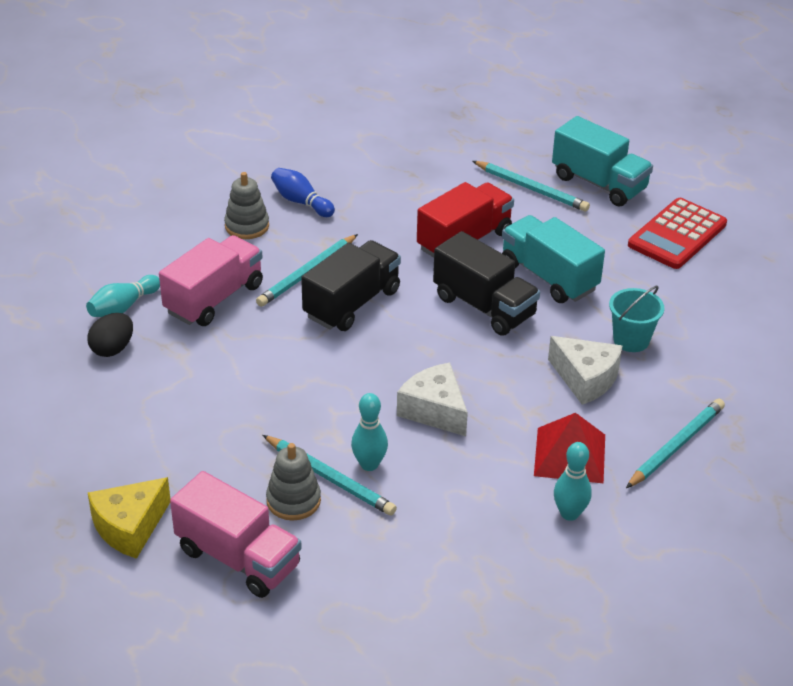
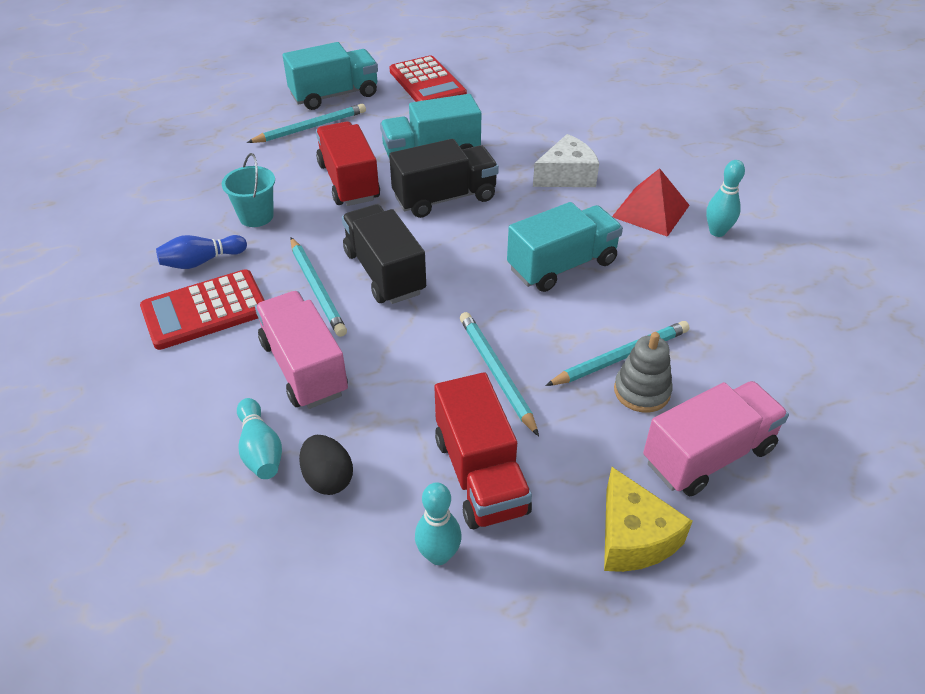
camera: 65 degrees left, 5 degrees up
grey stacking toy [224,172,269,239] -> red calculator [140,269,265,350]
turquoise bowling pin [351,393,388,471] -> turquoise bowling pin moved to [415,483,462,565]
white cheese [397,363,468,436] -> turquoise truck [507,202,623,292]
turquoise bucket [609,286,664,352] -> turquoise bucket moved to [222,153,275,227]
turquoise pencil [626,399,725,488] -> turquoise pencil moved to [460,312,539,436]
none -> red truck [434,372,532,529]

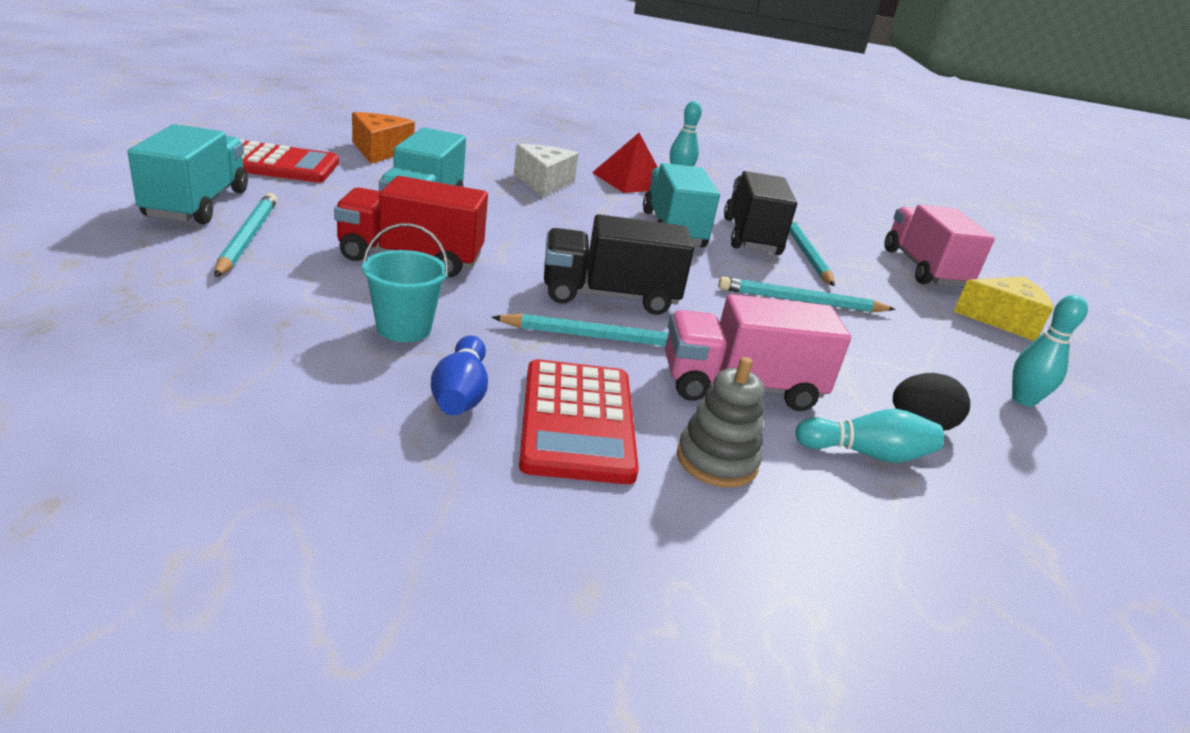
camera: 70 degrees left, 15 degrees down
black truck [389,139,499,218] -> black truck moved to [724,171,797,255]
red truck [434,372,532,529] -> none
grey stacking toy [614,332,673,413] -> grey stacking toy moved to [677,357,764,488]
none -> orange cheese [352,112,415,164]

